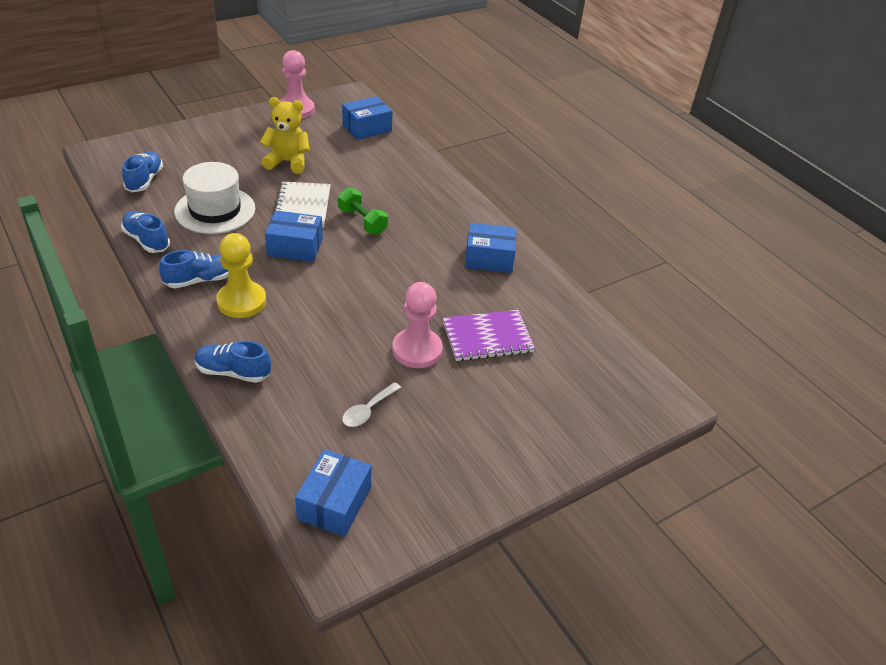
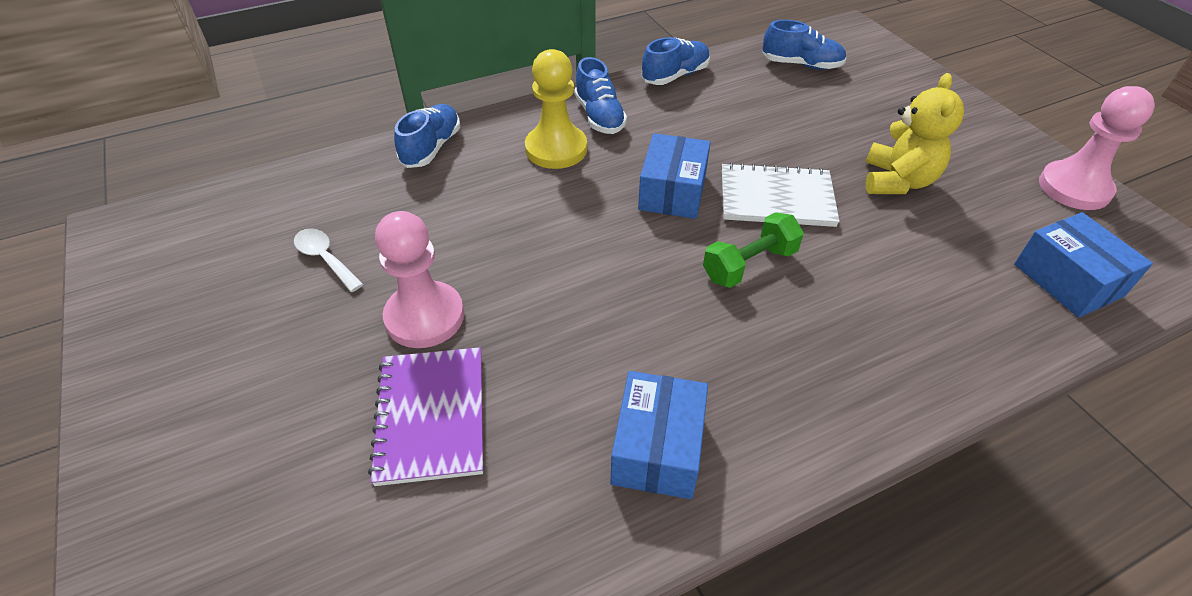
camera: 100 degrees right, 5 degrees up
white hat [174,162,255,234] -> none
blue box [295,449,372,537] -> none

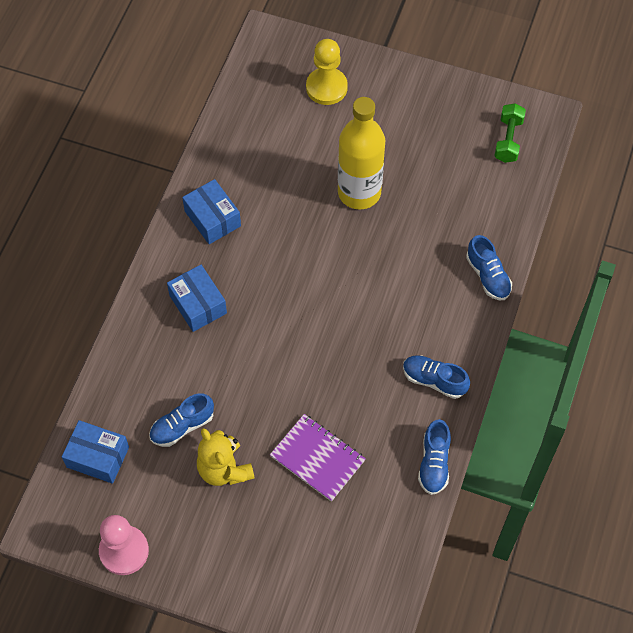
camera: 135 degrees right, 15 degrees up
white spoon [294,228,363,292] -> none
purple notebook [368,347,483,486] -> purple notebook moved to [270,414,366,502]
pink pawn [375,211,464,348] -> yellow bottle [338,97,385,210]
yellow pawn [525,49,587,169] -> yellow pawn moved to [306,39,348,105]
blue box [638,133,711,219] -> blue box moved to [167,265,227,332]
green dumbbell [703,212,804,288] -> green dumbbell moved to [494,103,526,163]
white notebook [722,163,840,227] -> none
blue shoe [762,20,846,70] -> blue shoe moved to [149,393,214,447]

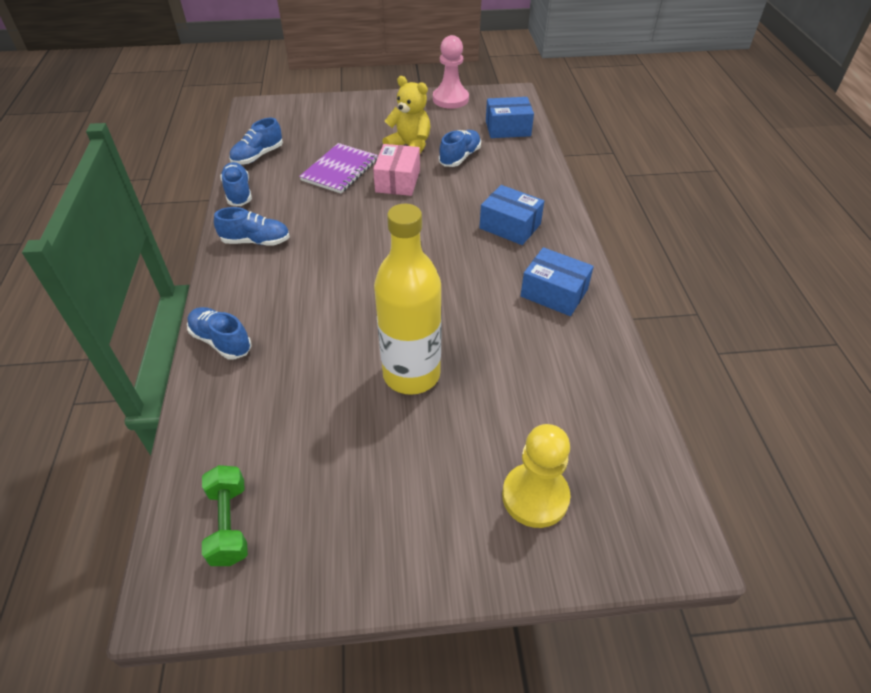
camera: 155 degrees right, 15 degrees down
purple notebook [270,414,366,502] -> purple notebook turned 75 degrees counterclockwise [299,143,378,193]
none -> blue shoe [229,118,283,165]
none -> pink box [373,144,420,196]

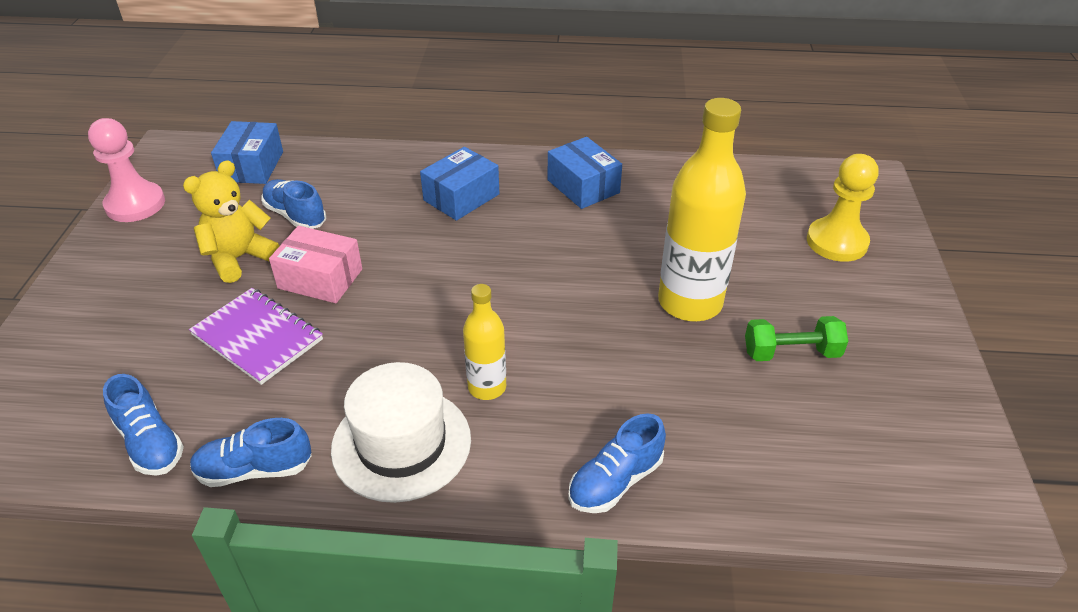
camera: 80 degrees left, 5 degrees down
green dumbbell [202,465,248,566] -> green dumbbell moved to [745,316,848,361]
blue shoe [214,207,290,246] -> white hat [331,362,471,503]
blue box [521,247,594,316] -> blue box turned 75 degrees counterclockwise [548,137,622,209]
none -> yellow bottle [463,284,506,400]

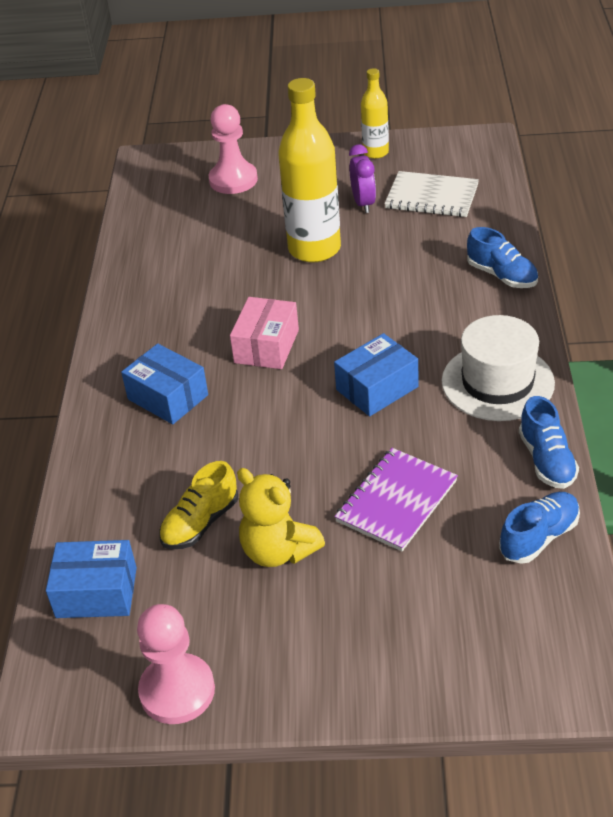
camera: 90 degrees left, 0 degrees up
blue shoe [261,179,326,229] -> yellow shoe [159,461,238,549]
pink box [269,226,362,303] -> pink box moved to [230,297,299,369]
yellow bottle [463,284,506,400] -> yellow bottle moved to [361,68,389,159]
blue box [548,137,622,209] -> blue box moved to [334,333,419,416]
green dumbbell [745,316,848,361] -> purple clock [349,144,376,213]
yellow pawn [807,154,879,262] -> pink pawn [209,104,258,194]
none -> white notebook [384,171,479,217]

